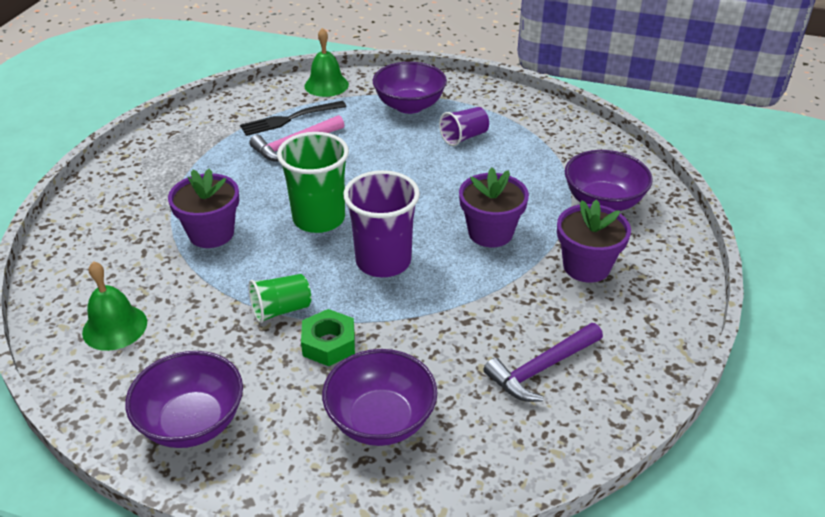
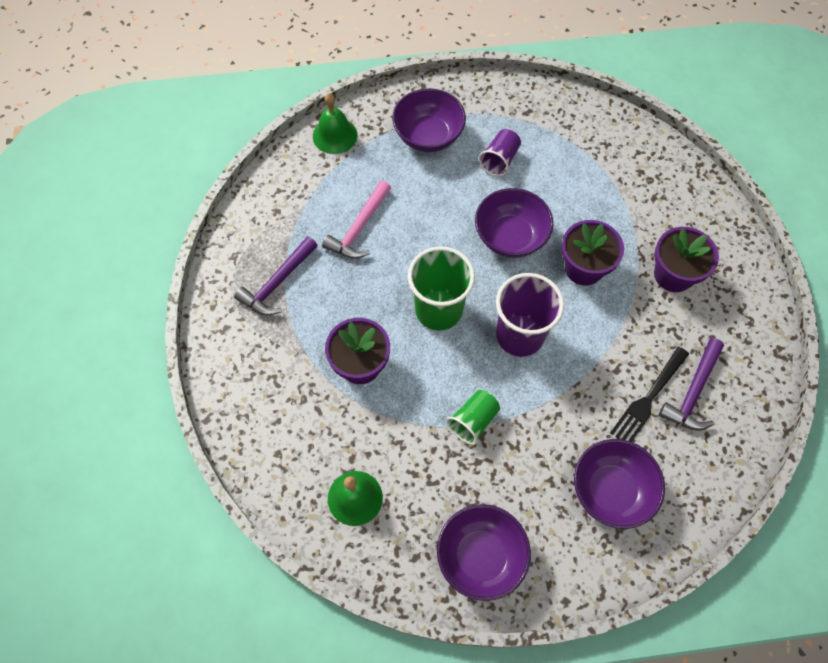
camera: 25 degrees left, 25 degrees up
black fork [240,101,346,136] -> black fork moved to [610,347,689,442]
green nut [301,309,355,366] -> none
purple bowl [565,150,653,211] -> purple bowl moved to [475,188,553,258]
none -> purple hammer [234,236,318,316]

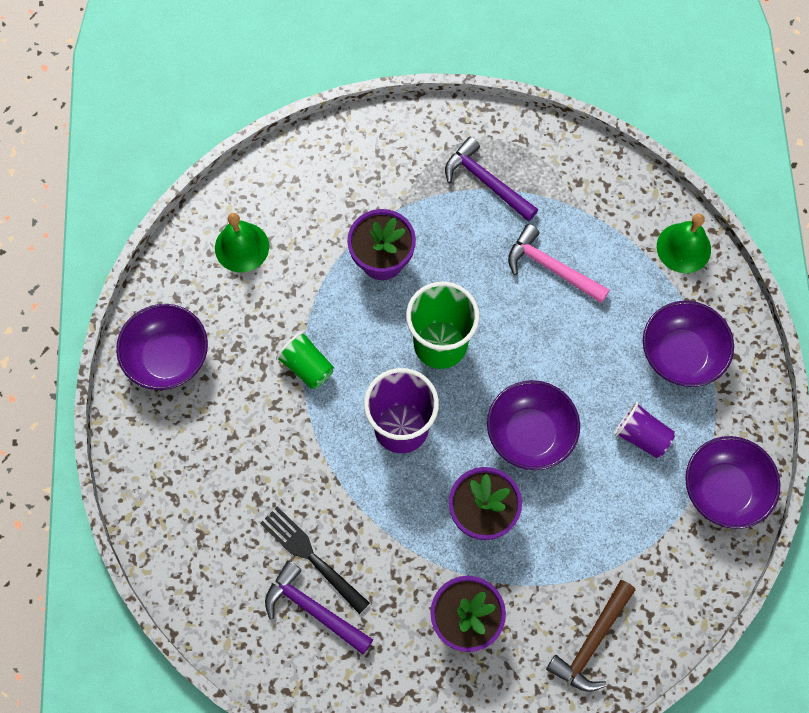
camera: 95 degrees right, 5 degrees up
purple bowl [574,439,665,529] -> purple bowl moved to [685,436,781,529]
none -> brown hammer [546,580,635,692]

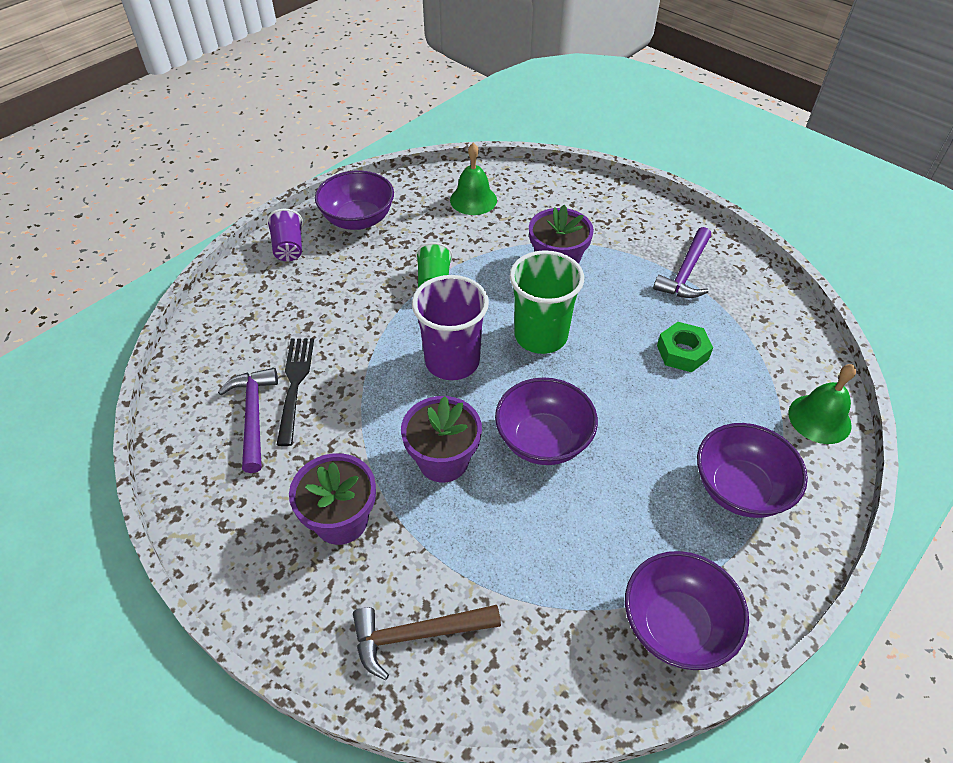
camera: 45 degrees right, 20 degrees down
purple hammer [445,137,538,221] -> purple hammer turned 150 degrees counterclockwise [653,227,711,298]
pink hammer [508,224,610,303] -> green nut [657,322,713,372]
purple cup [614,402,675,458] -> purple cup moved to [267,209,303,261]

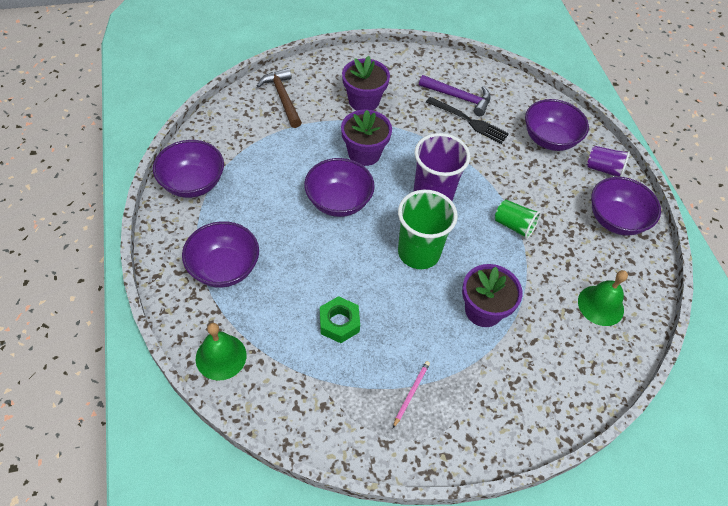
camera: 120 degrees right, 5 degrees up
brown hammer [353,605,501,680] -> brown hammer turned 45 degrees counterclockwise [257,68,302,128]
purple hammer [653,227,711,298] -> pink pencil [393,361,430,428]
none -> purple bowl [525,99,589,151]

